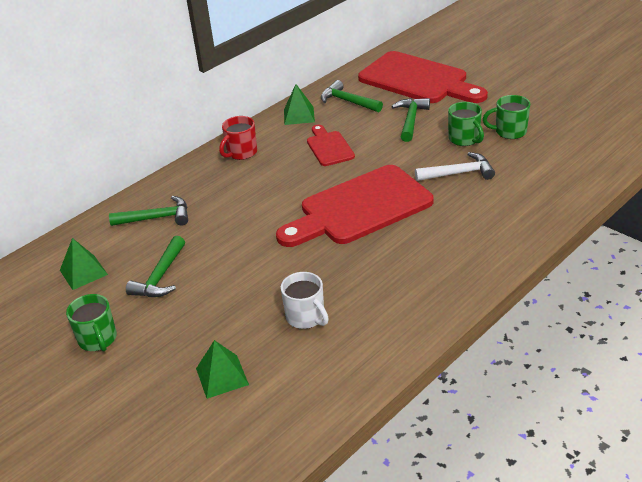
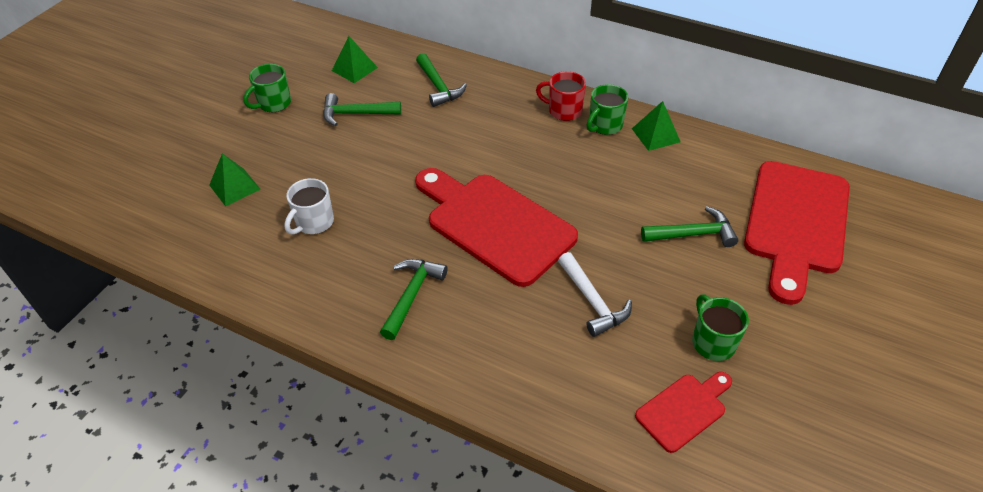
camera: 70 degrees right, 10 degrees up
red cutting board [307,125,355,166] -> red cutting board moved to [635,372,732,453]
green hammer [321,80,383,112] -> green hammer moved to [380,259,448,340]
green mug [448,102,484,146] -> green mug moved to [586,84,628,135]

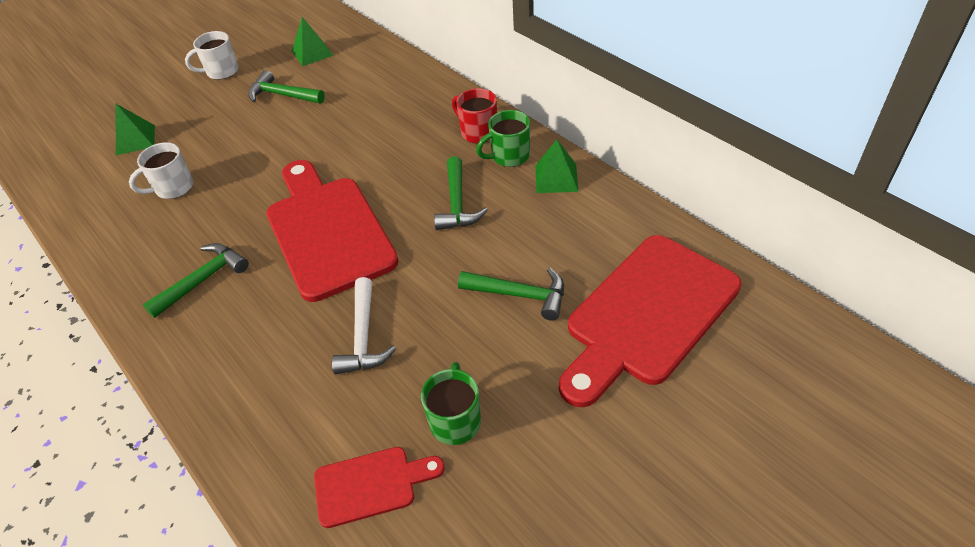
camera: 25 degrees right, 0 degrees up
green mug [243,64,291,112] -> white mug [185,31,239,80]
green hammer [416,53,467,107] -> green hammer moved to [434,156,488,230]

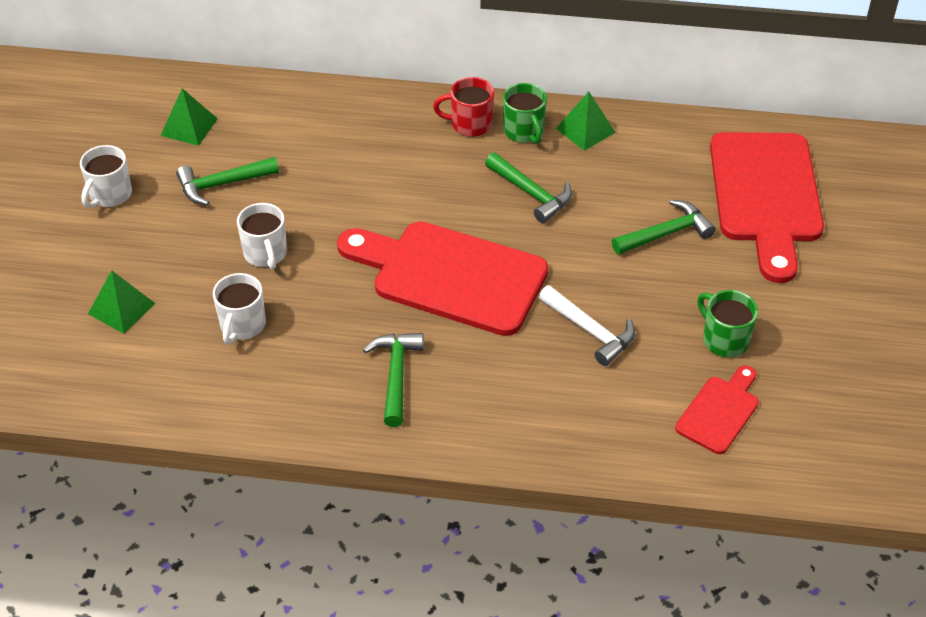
camera: 45 degrees left, 0 degrees up
green mug [476,110,530,167] -> green mug turned 45 degrees counterclockwise [503,83,547,144]
none -> white mug [237,203,287,270]

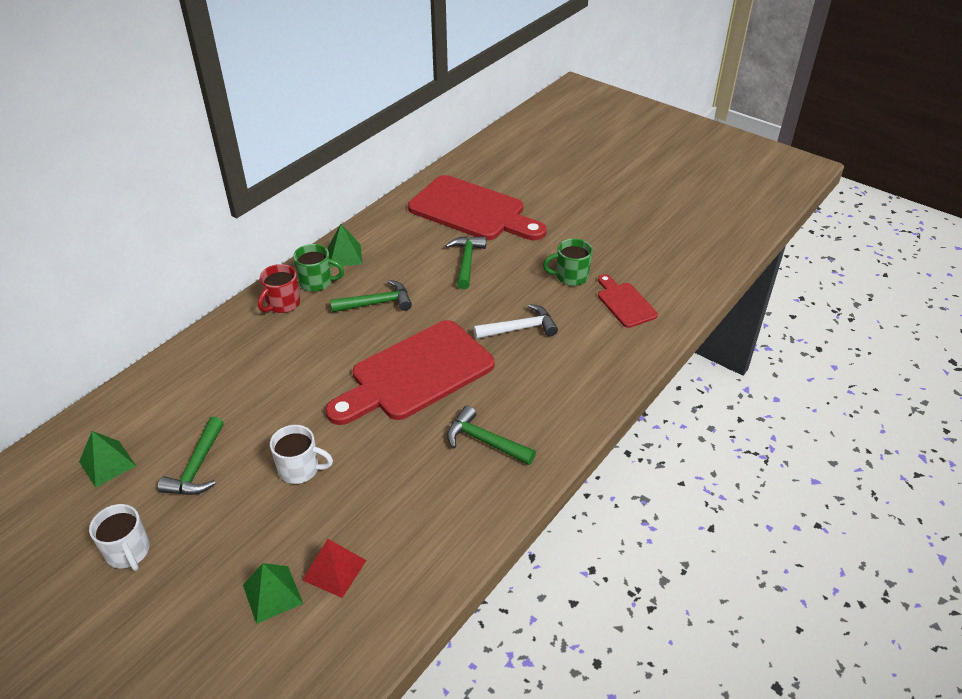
camera: 60 degrees left, 5 degrees down
white mug [213,273,266,344] -> none
none -> red pyramid [302,539,367,598]

